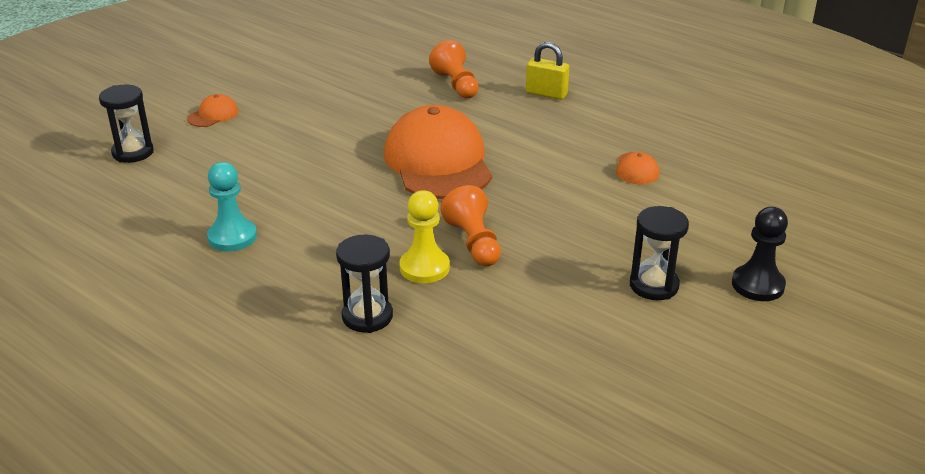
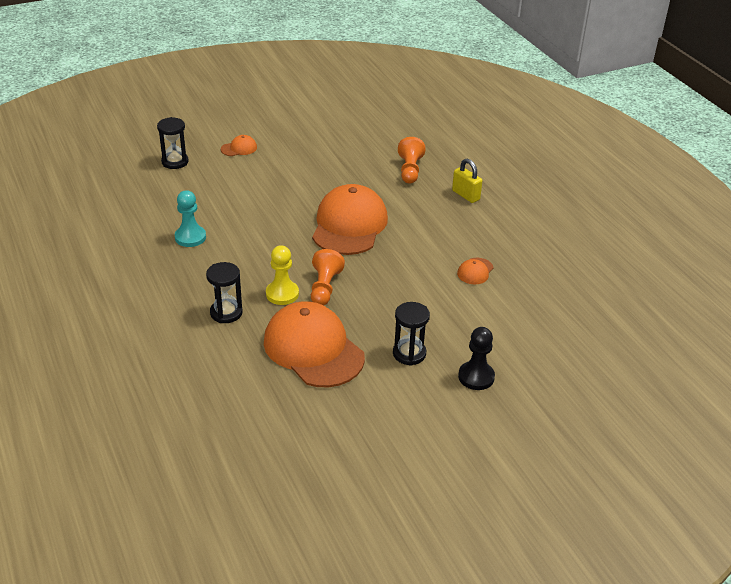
camera: 25 degrees right, 5 degrees up
none -> orange cap [264,301,365,387]

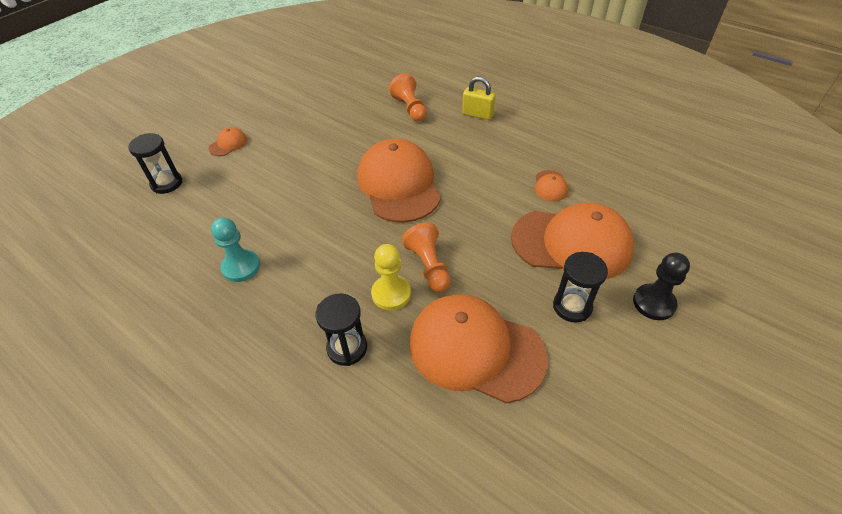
camera: 25 degrees left, 10 degrees up
none -> orange cap [511,202,634,279]

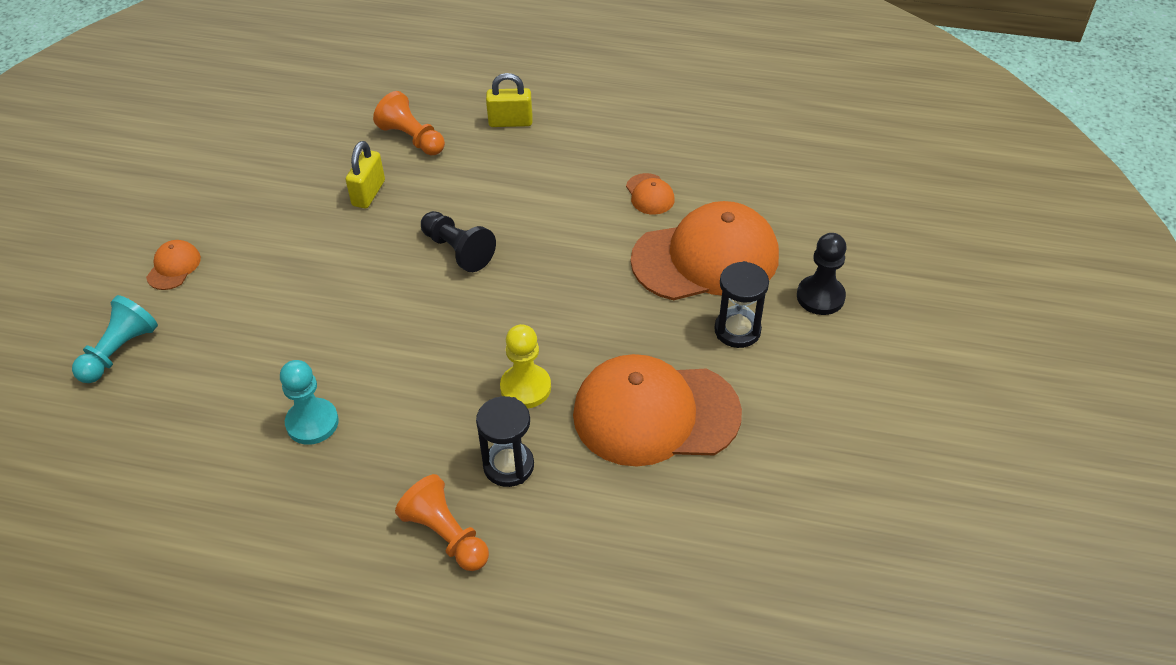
camera: 25 degrees left, 0 degrees up
black hourglass [128,133,182,194] -> turquoise pawn [72,295,158,383]
orange cap [357,139,441,223] -> black pawn [421,211,496,272]
orange pawn [402,223,451,292] -> orange pawn moved to [395,474,489,571]
none -> yellow padlock [346,141,385,208]

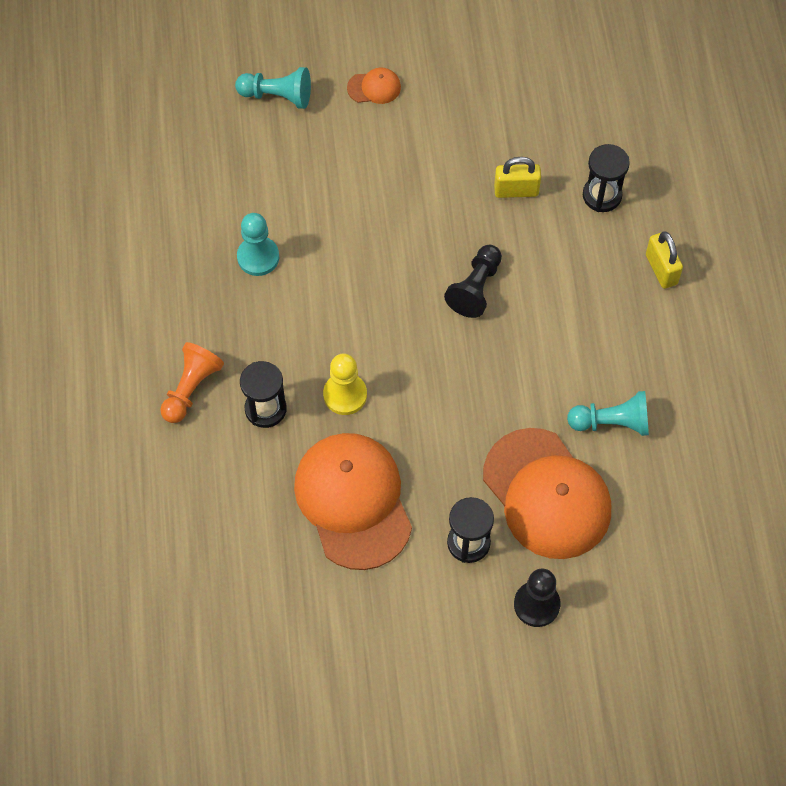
camera: 70 degrees right, 15 degrees up
orange pawn [373,91,445,155] -> black hourglass [583,144,630,212]
orange cap [626,173,675,215] -> turquoise pawn [567,391,649,436]

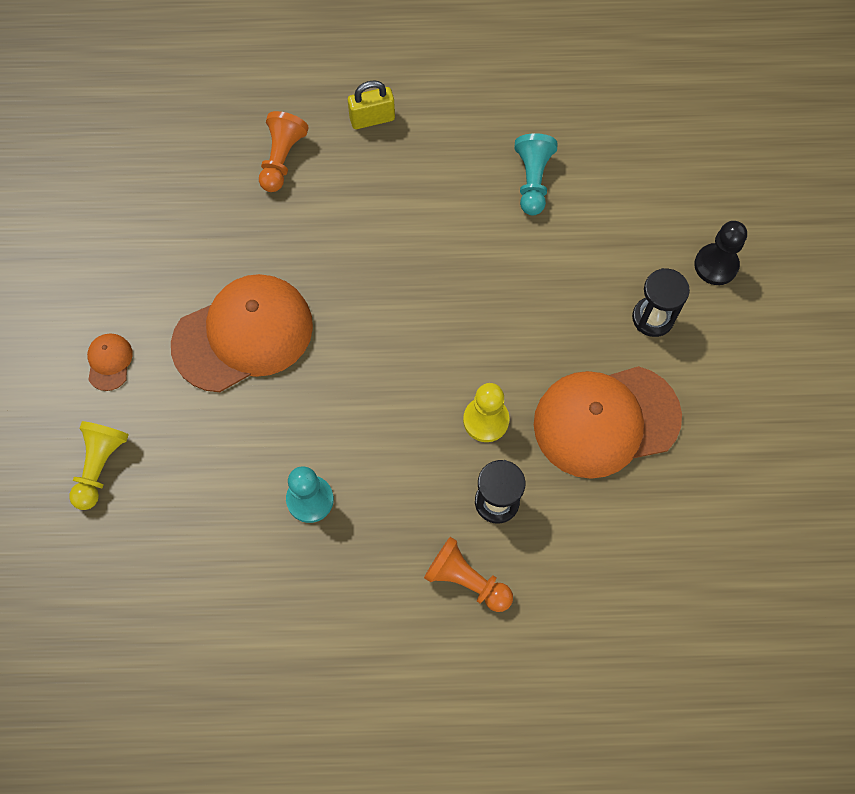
camera: 85 degrees left, 5 degrees up
turquoise pawn [235,67,311,109] -> yellow pawn [69,421,128,510]
black pawn [444,245,502,318] -> none
orange cap [483,428,611,559] -> orange cap moved to [171,274,313,392]
yellow padlock [494,157,541,198] -> none
black hourglass [583,144,630,212] -> orange pawn [259,111,309,192]

